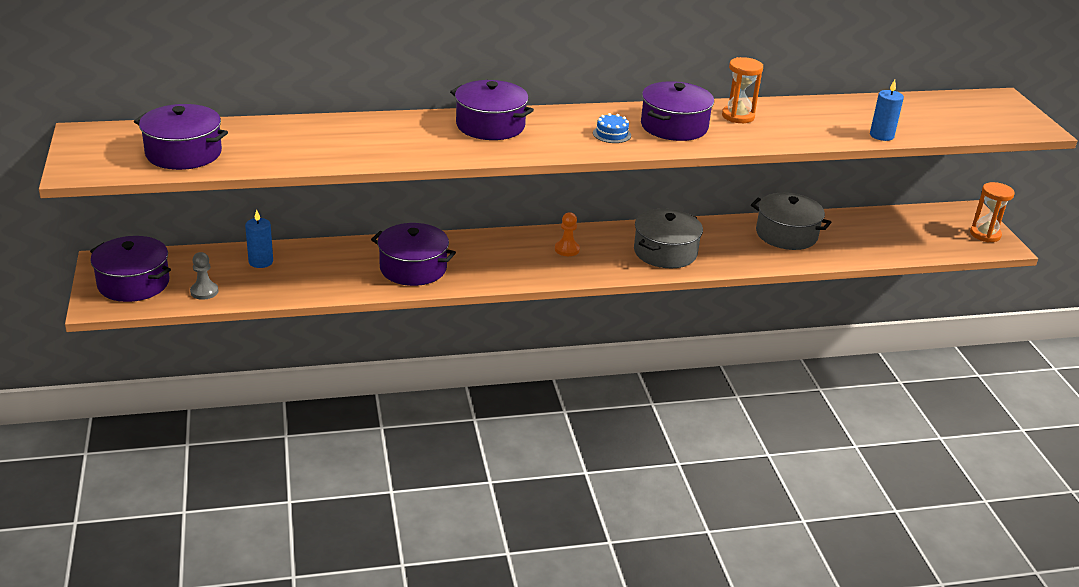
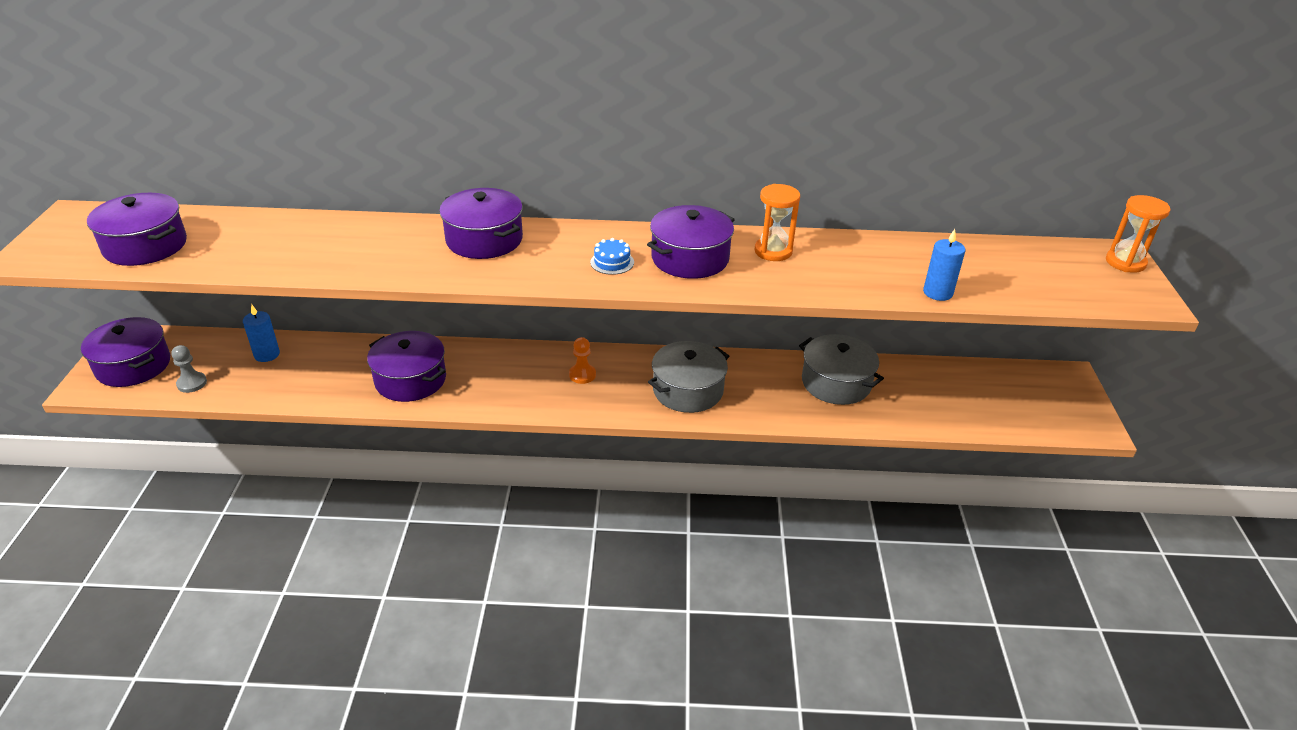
camera: 15 degrees right, 5 degrees up
orange hourglass [970,182,1015,243] -> orange hourglass moved to [1106,195,1171,273]

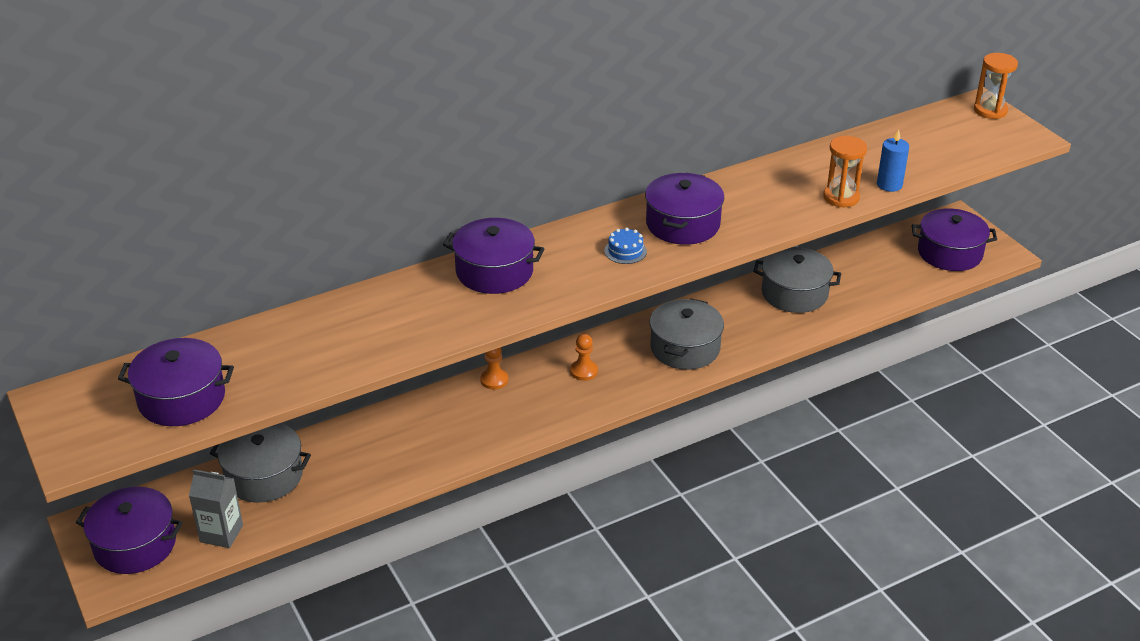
camera: 30 degrees left, 0 degrees up
grey pawn [171,345,207,393] -> grey carton [189,469,243,548]
blue candle [243,304,280,362] -> grey pot [210,423,311,503]
purple pot [367,331,446,402] -> purple pot moved to [912,208,997,271]
orange hourglass [754,184,800,261] -> orange hourglass moved to [823,136,867,208]
none -> orange pawn [480,347,508,390]

